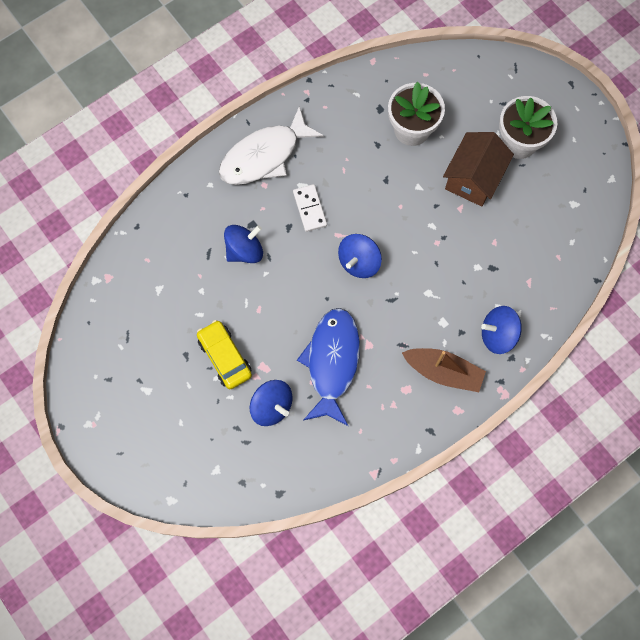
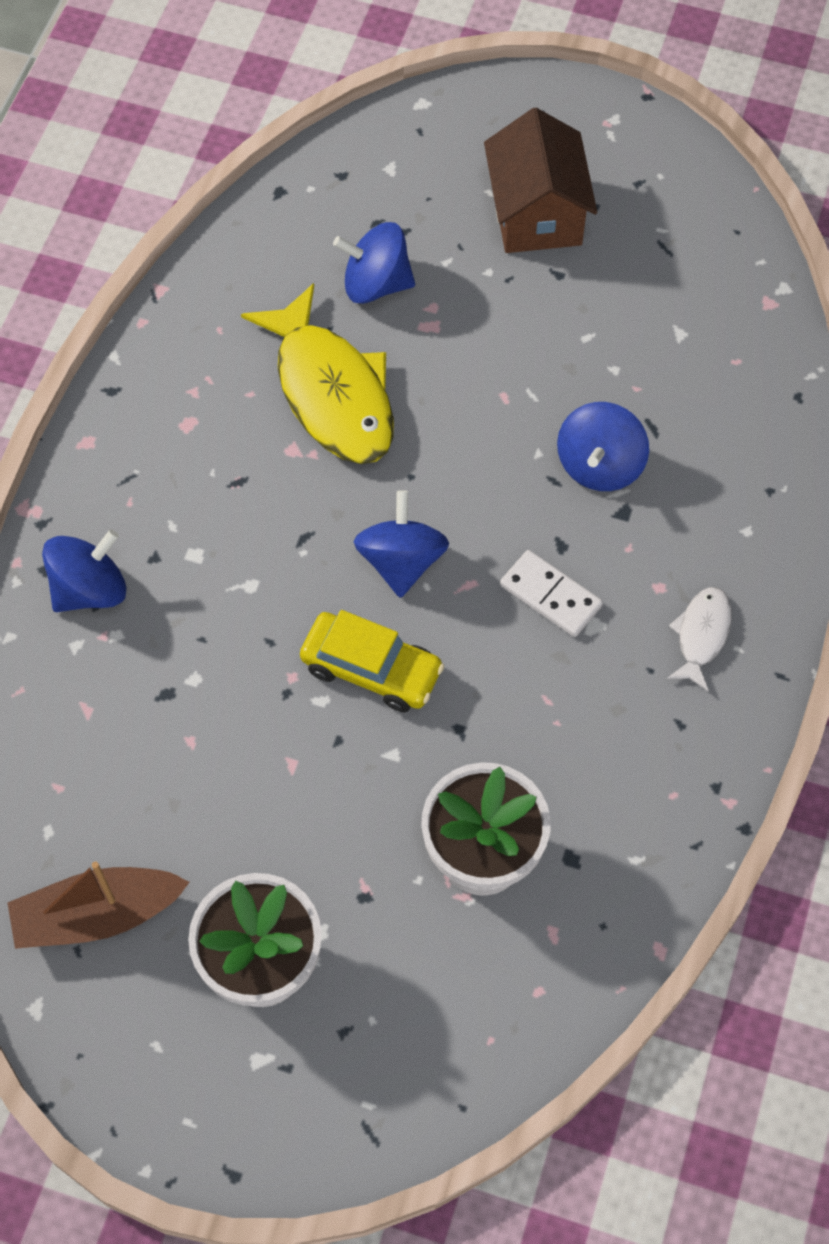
camera: 145 degrees right, 10 degrees down
yellow car [197,320,252,389] -> yellow car moved to [300,610,444,712]
white fish [219,106,324,185] -> white fish [667,587,732,692], size x0.48
blue fish [297,308,360,426] -> yellow fish [241,283,394,464]
brown boat [402,348,486,392] -> brown boat moved to [7,861,189,949]
brown house [443,132,514,207] -> brown house moved to [484,108,597,253]

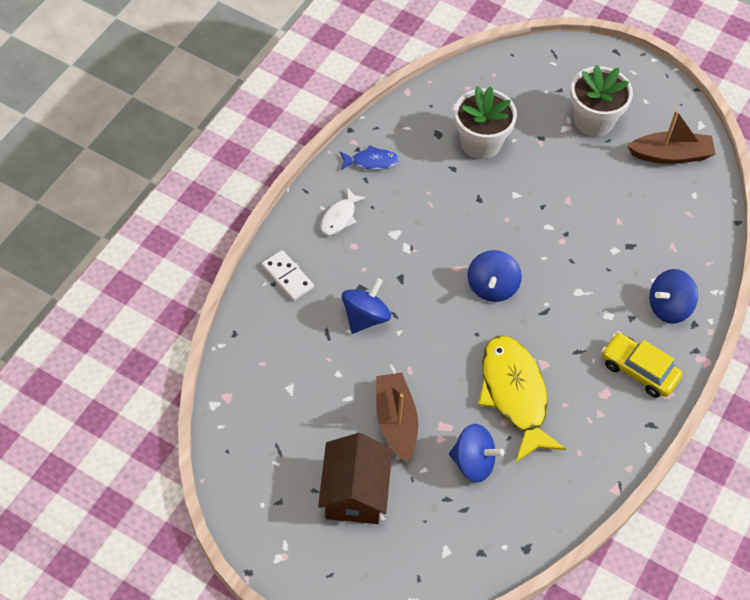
camera: 170 degrees left, 5 degrees down
yellow car [300,610,444,712] -> yellow car moved to [602,333,682,398]
white domino [500,550,603,637] -> white domino moved to [262,250,314,301]
none -> blue fish [340,145,400,170]
none -> brown boat [376,373,418,463]

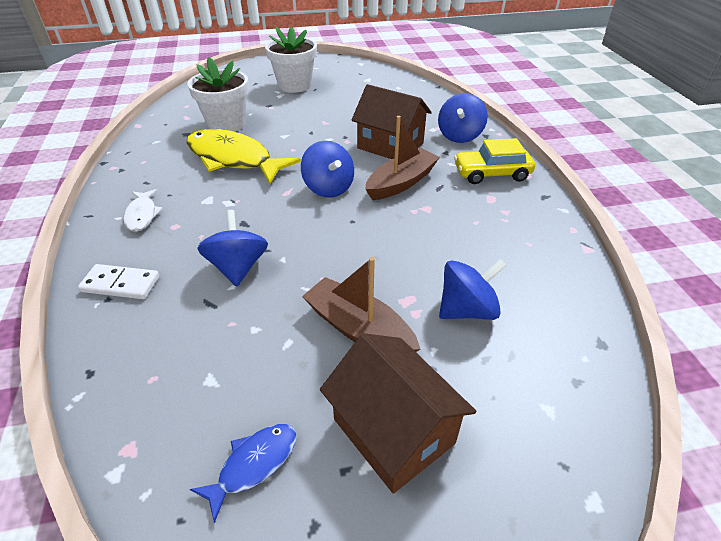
camera: 40 degrees left, 15 degrees down
blue fish [340,145,400,170] -> blue fish moved to [190,424,297,523]
yellow fish [478,336,566,462] -> yellow fish moved to [187,129,301,184]
brown boat [627,110,716,164] -> brown boat moved to [365,116,440,200]
none -> brown house [352,84,432,159]

